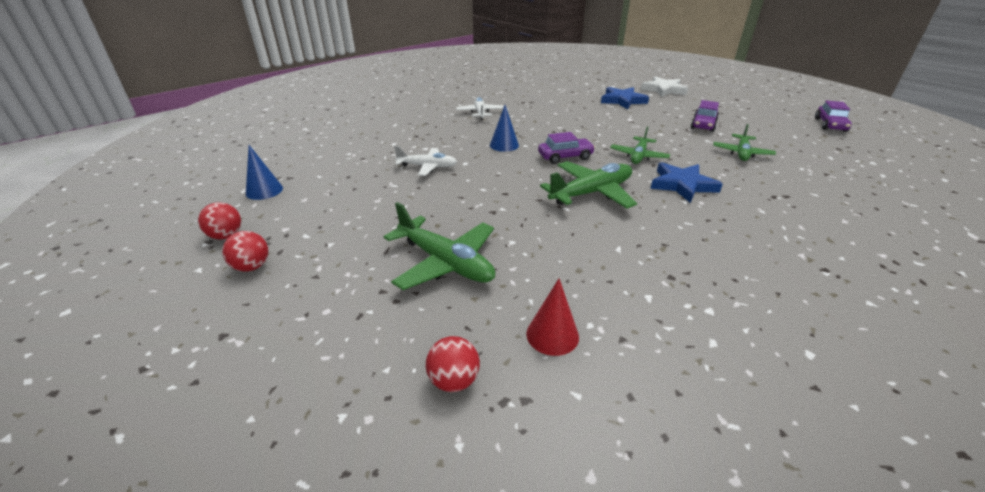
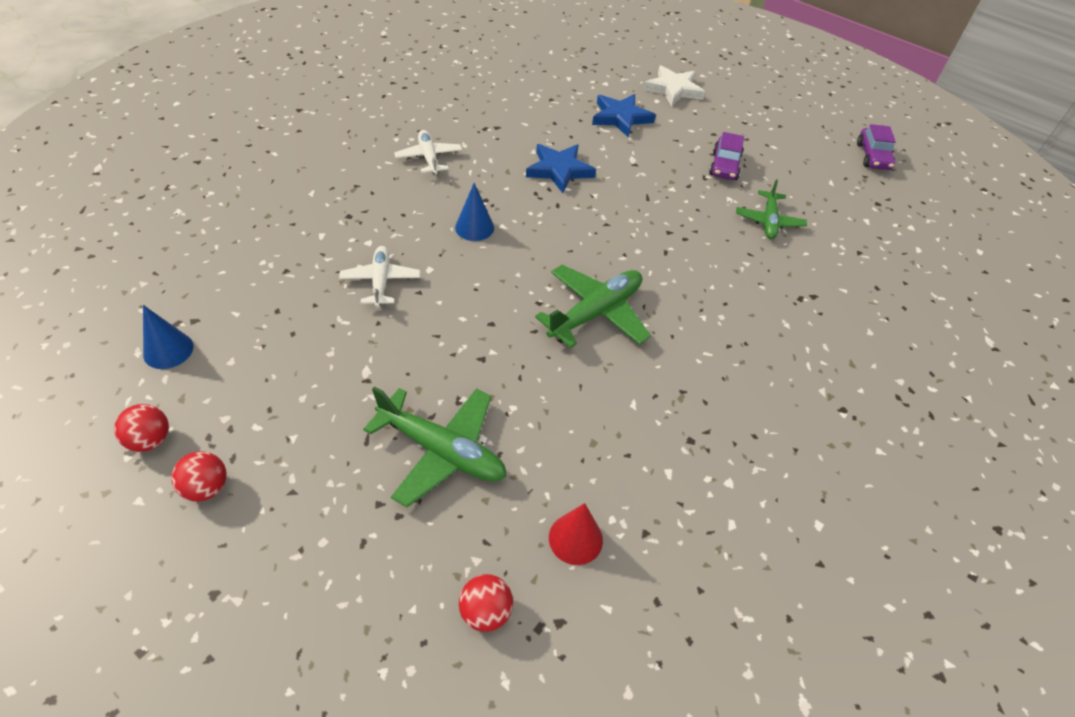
camera: 15 degrees left, 15 degrees up
white plane [394,146,457,176] -> white plane turned 90 degrees counterclockwise [339,246,421,307]
purple car [538,132,595,164] -> none
green plane [610,127,670,164] -> none
blue star [650,162,723,203] -> blue star moved to [526,144,596,193]

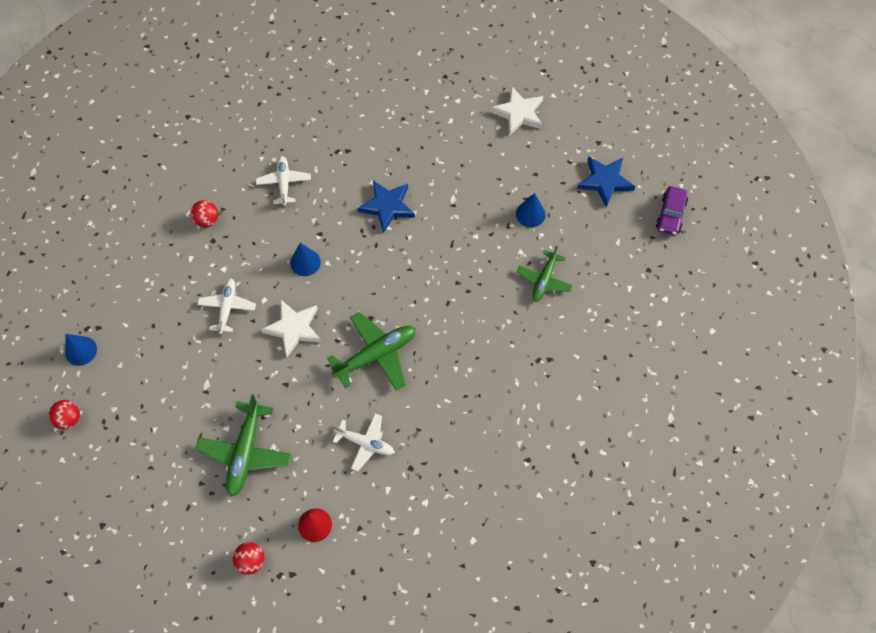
camera: 15 degrees right, 15 degrees up
red ball [171,451,227,502] -> red ball moved to [190,200,218,227]
green plane [363,386,507,507] -> green plane turned 60 degrees clockwise [195,394,292,497]
blue star [592,94,656,137] -> blue star moved to [577,156,635,207]
purple car [709,132,744,180] -> blue cone [516,193,546,227]
none -> white star [261,300,321,357]
none -> white plane [332,414,394,471]

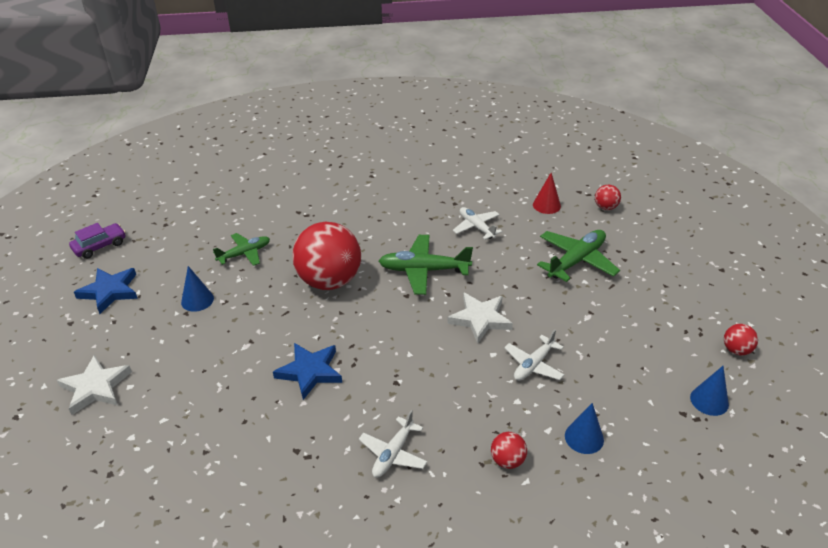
camera: 145 degrees left, 25 degrees down
blue cone [290,243,321,276] -> blue cone moved to [565,403,604,454]
none -> red ball [292,222,361,290]

